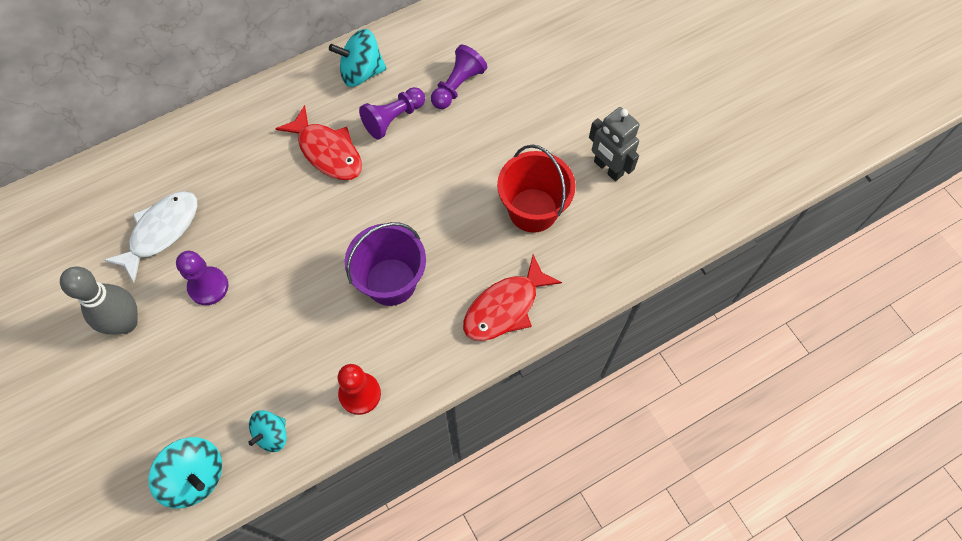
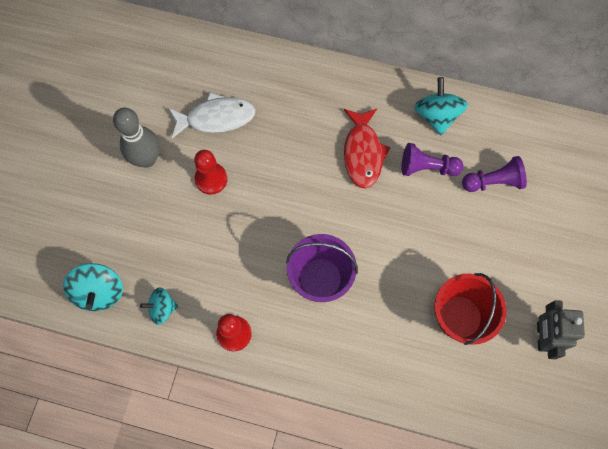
camera: 45 degrees right, 5 degrees up
purple pawn [176,251,228,305] -> red pawn [194,150,228,195]
turquoise spinning top [329,29,386,87] -> turquoise spinning top turned 45 degrees clockwise [414,77,468,135]
red fish [463,254,562,341] -> none

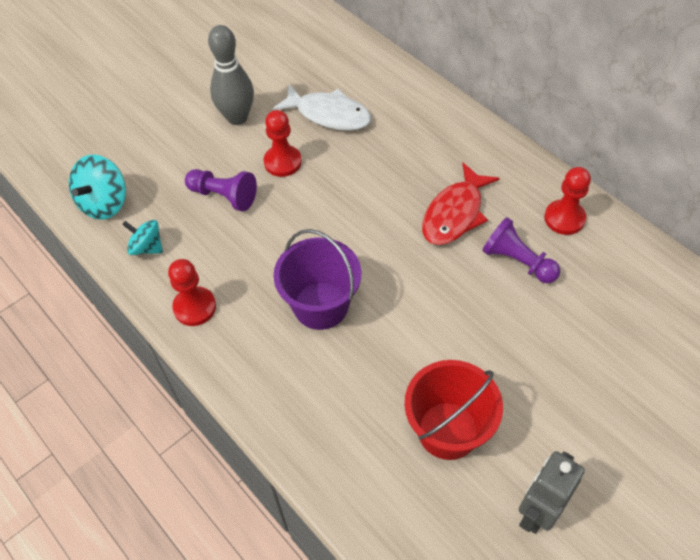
camera: 35 degrees right, 15 degrees down
turquoise spinning top [414,77,468,135] -> red pawn [544,167,591,235]
purple pawn [462,156,527,192] -> purple pawn moved to [185,169,257,212]

